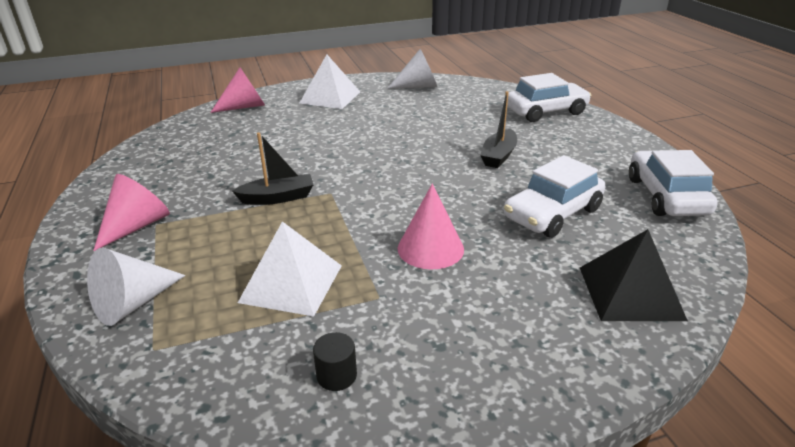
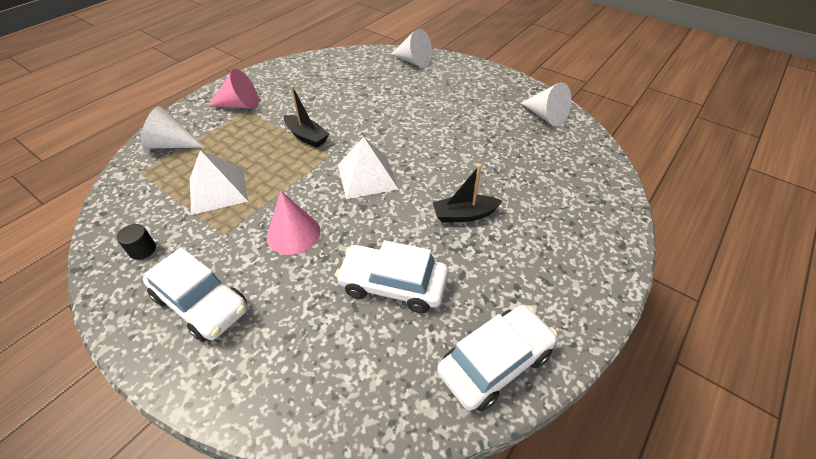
camera: 55 degrees right, 15 degrees up
pink cone [210,67,265,113] -> white cone [391,29,432,67]
white pyramid [299,55,360,109] -> white pyramid moved to [338,137,398,199]
white car [507,73,591,122] -> white car moved to [143,247,248,342]
black pyramid [580,229,688,321] -> none

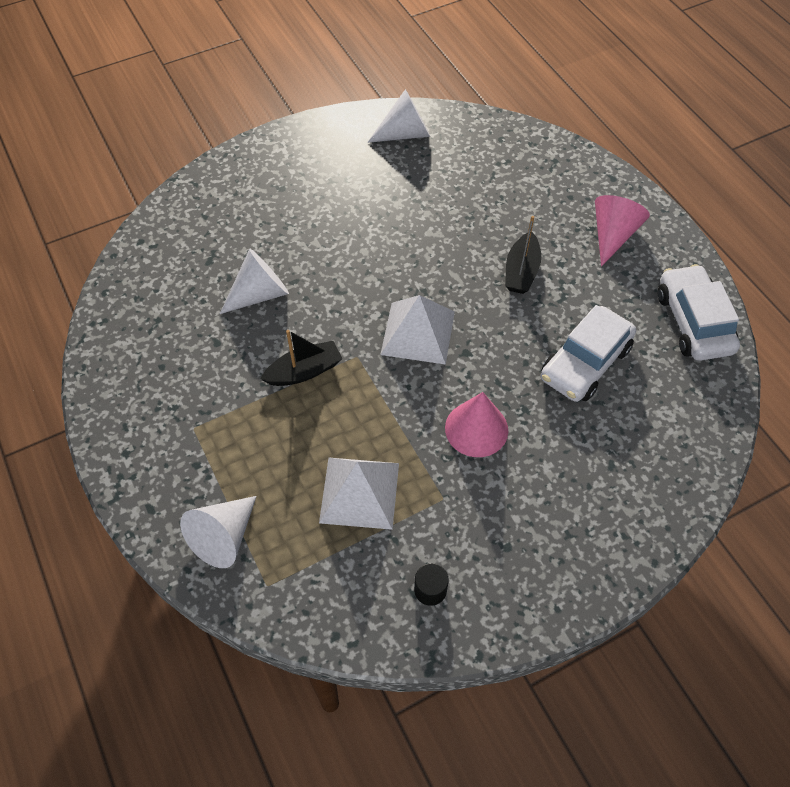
camera: 65 degrees left, 10 degrees up
white car [143,247,248,342] -> none
pink cone [209,69,258,109] -> pink cone moved to [595,195,650,267]
white cone [391,29,432,67] -> white cone moved to [220,249,289,314]

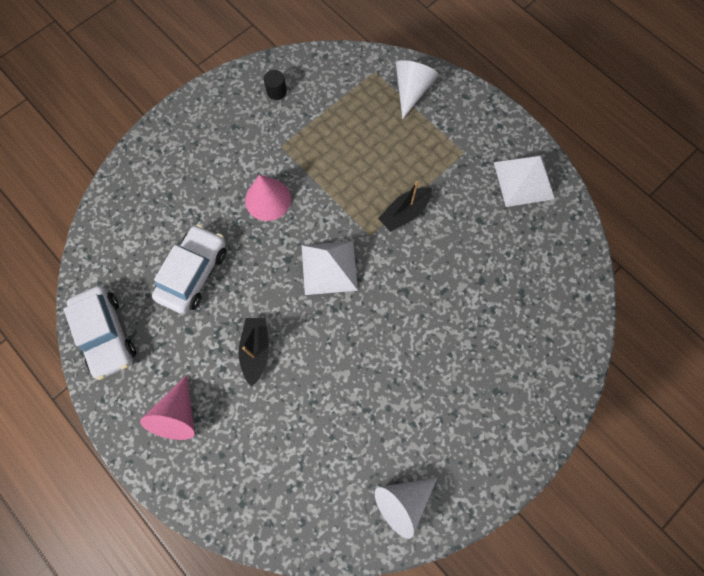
camera: 165 degrees right, 15 degrees up
white cone [220,249,289,314] -> none
white pyramid [319,458,399,530] -> white pyramid moved to [494,155,555,207]

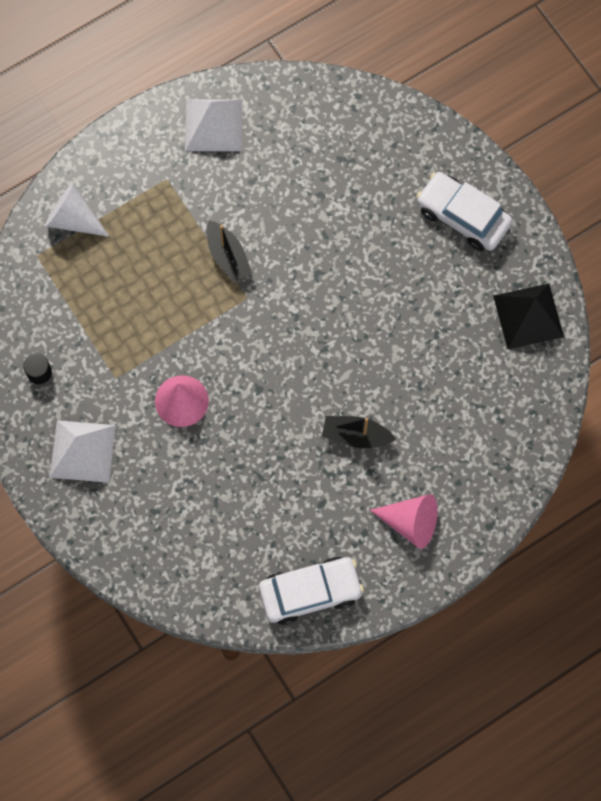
camera: 80 degrees left, 0 degrees up
white car [152,224,227,314] -> white car moved to [416,172,512,251]
white pyramid [302,241,358,295] -> white pyramid moved to [50,420,116,483]
white cone [375,477,438,539] -> black pyramid [493,284,564,349]

